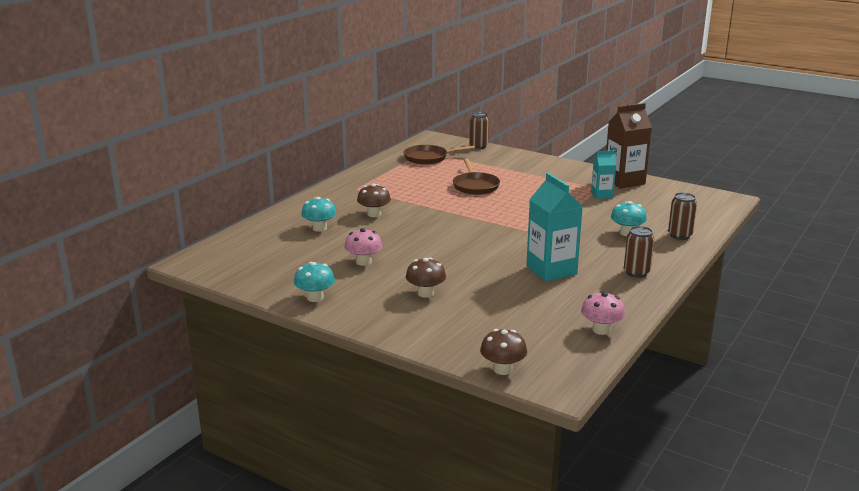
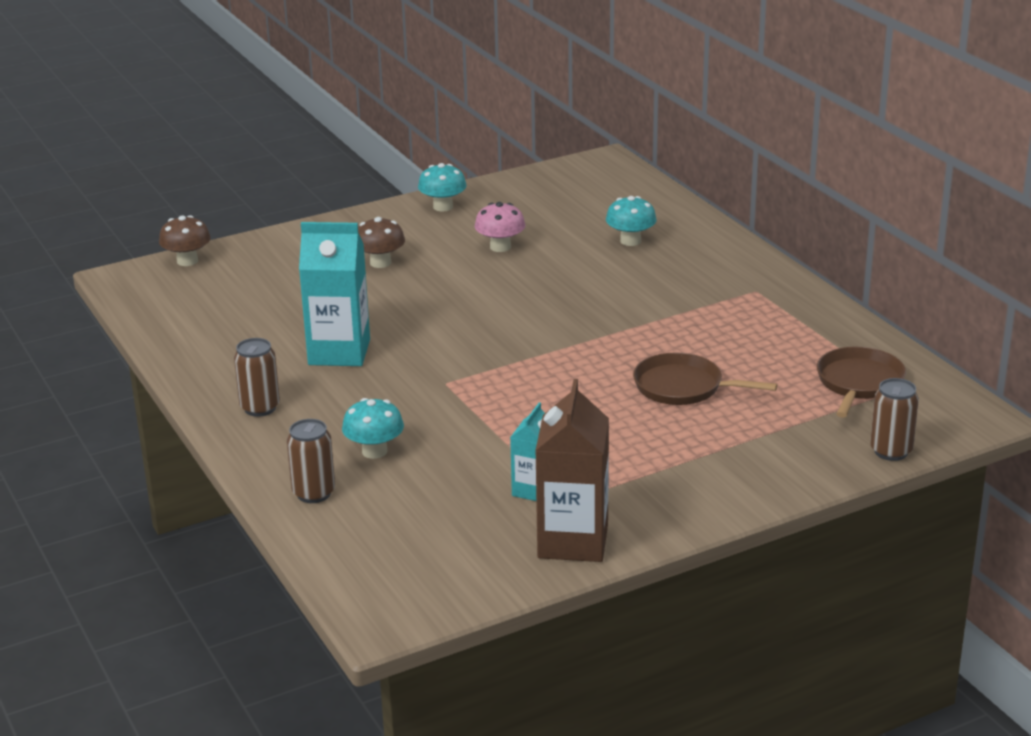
camera: 120 degrees right, 5 degrees up
brown mushroom [357,183,391,217] -> none
pink mushroom [581,291,625,335] -> none

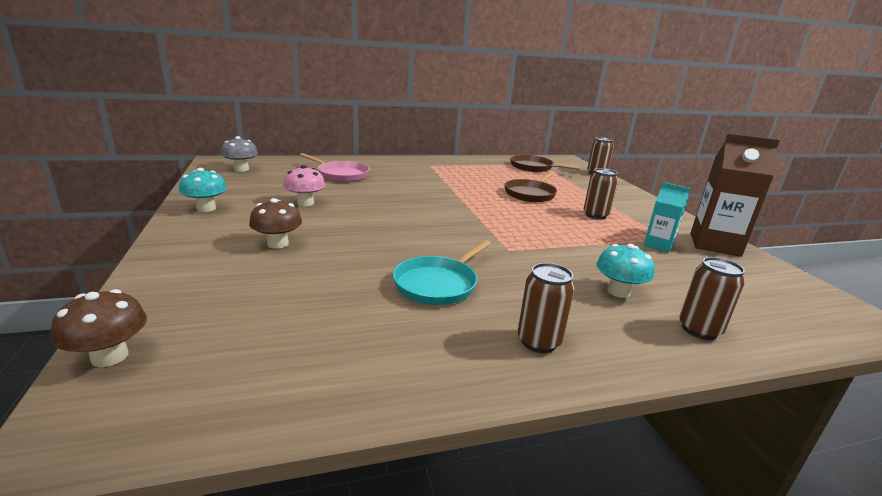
camera: 80 degrees left, 5 degrees down
turquoise carton [299,222,370,366] -> turquoise pan [393,240,491,305]
turquoise mushroom [606,196,656,246] -> pink pan [300,153,370,182]
none -> grey mushroom [221,136,258,172]
none -> brown can [584,168,618,220]

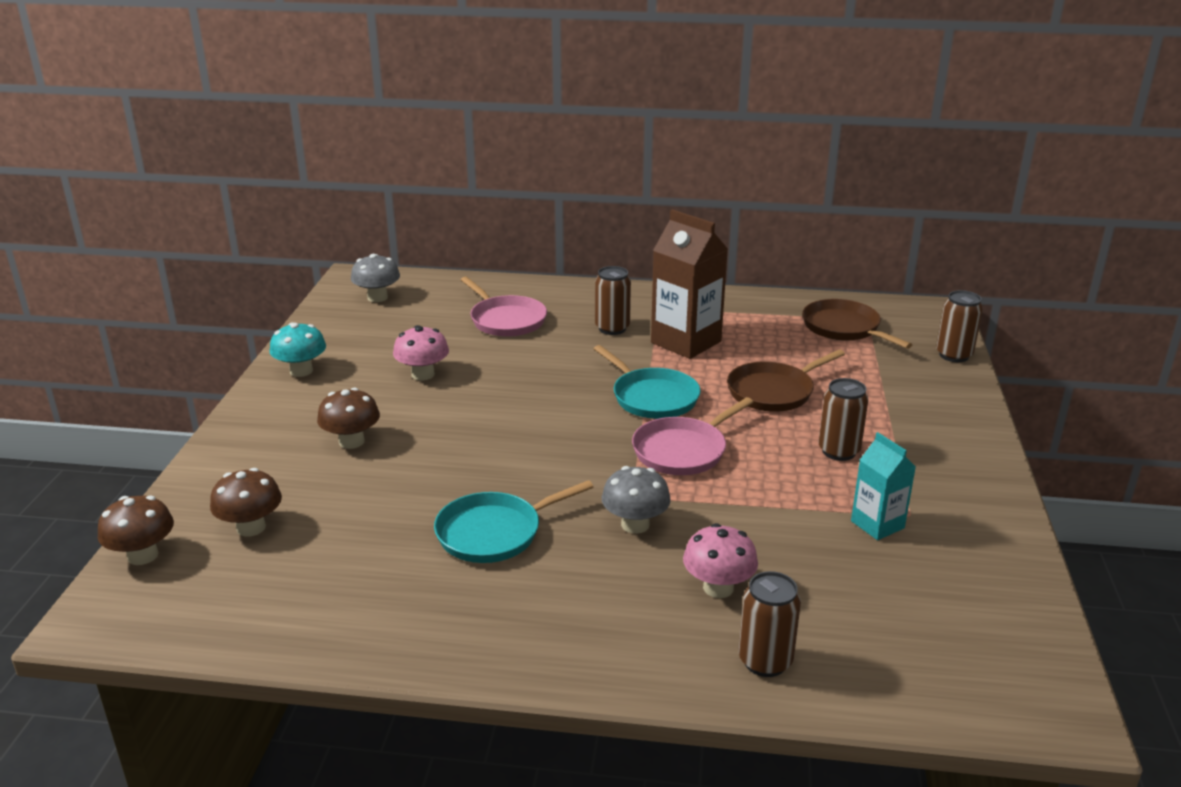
camera: 25 degrees right, 5 degrees up
brown can [518,263,575,353] -> brown can moved to [595,266,631,335]
turquoise mushroom [596,244,655,298] -> pink mushroom [683,523,758,598]
brown carton [690,133,780,257] -> brown carton moved to [651,209,728,359]
none -> brown mushroom [210,468,282,537]
none -> turquoise pan [594,345,701,419]
none -> grey mushroom [602,466,671,534]
none -> pink pan [632,397,753,475]

